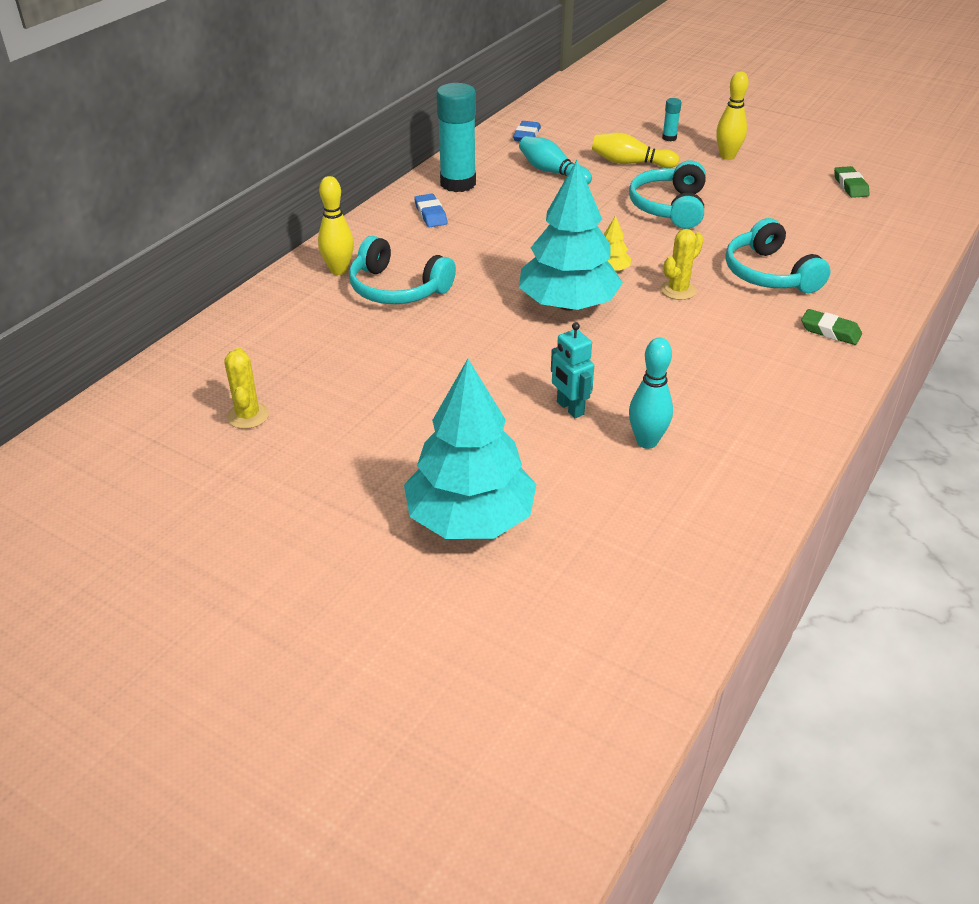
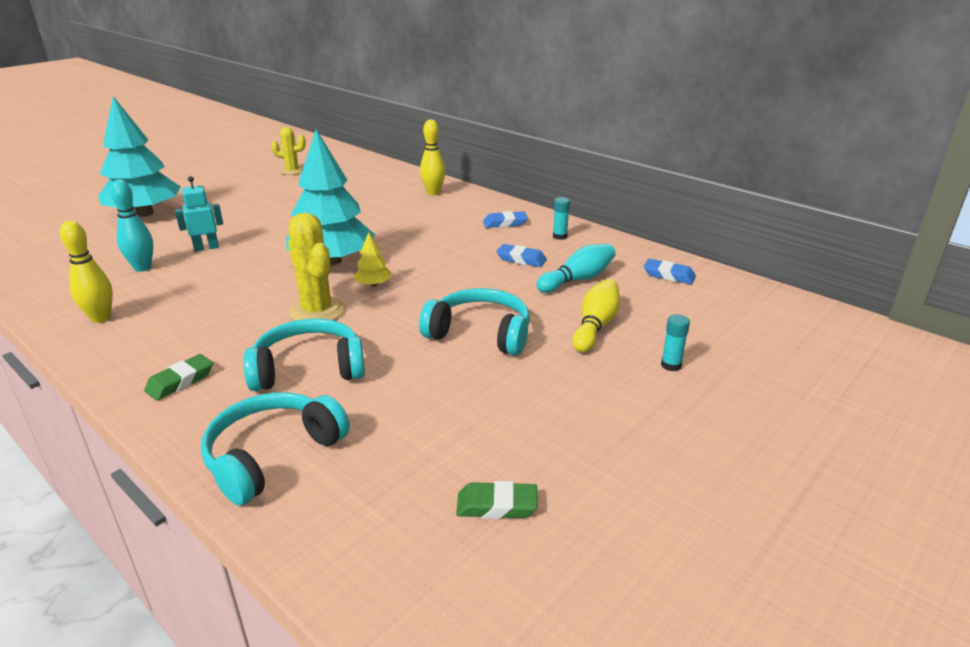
camera: 100 degrees right, 10 degrees down
turquoise headphones [349,236,456,304] -> turquoise headphones moved to [201,392,350,505]
turquoise glue stick [436,83,476,192] -> turquoise glue stick [553,197,570,240], size x0.43
yellow cactus [661,229,704,300] -> yellow cactus [288,213,345,321], size x1.55
yellow bowling pin [716,71,749,160] -> yellow bowling pin moved to [60,221,113,323]
none -> blue eraser [497,244,547,267]

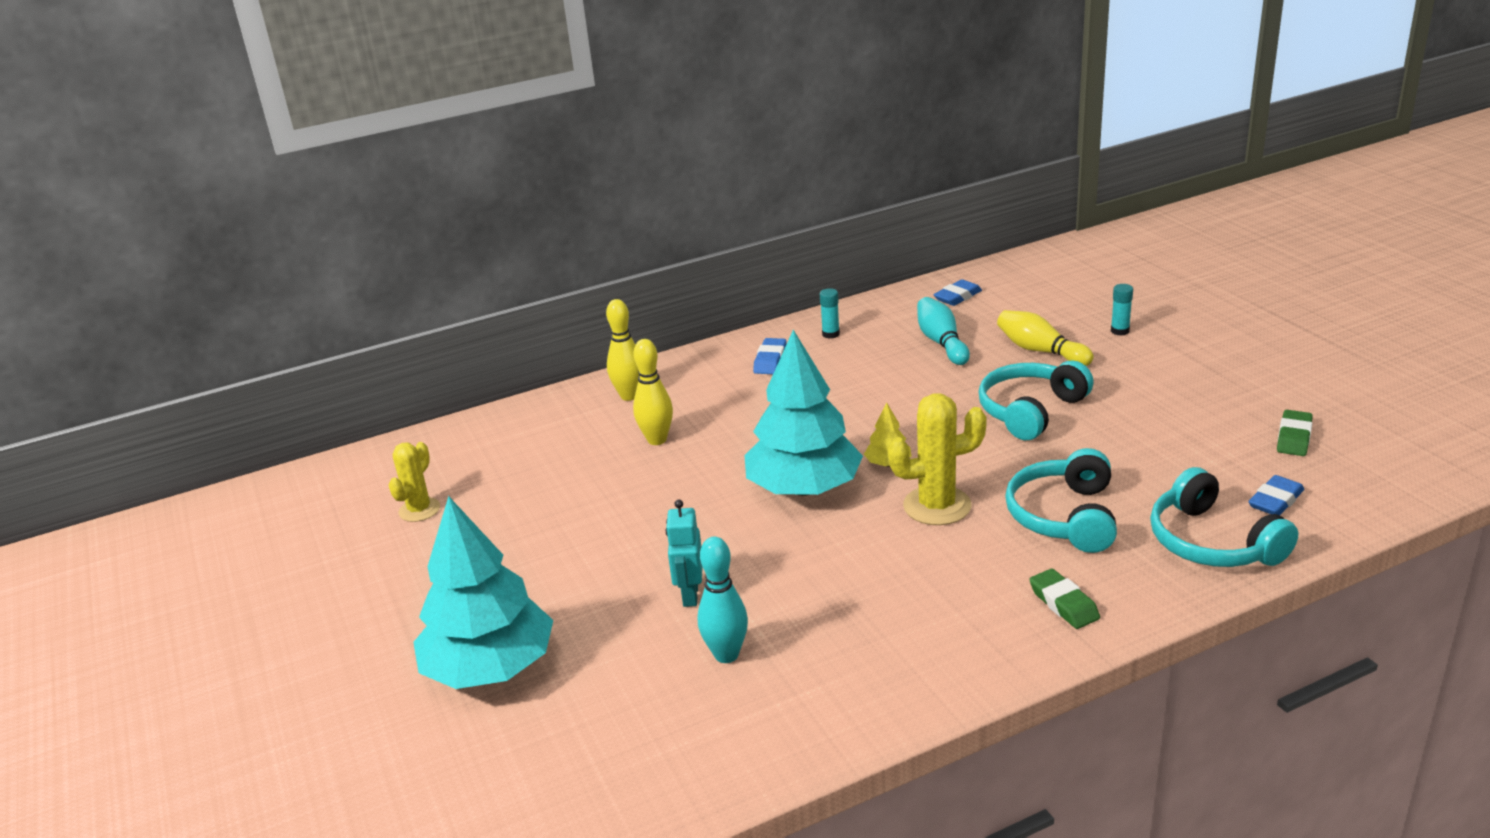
camera: 65 degrees left, 0 degrees up
yellow bowling pin [60,221,113,323] -> yellow bowling pin moved to [633,339,673,445]
blue eraser [497,244,547,267] -> blue eraser moved to [1248,475,1304,515]

